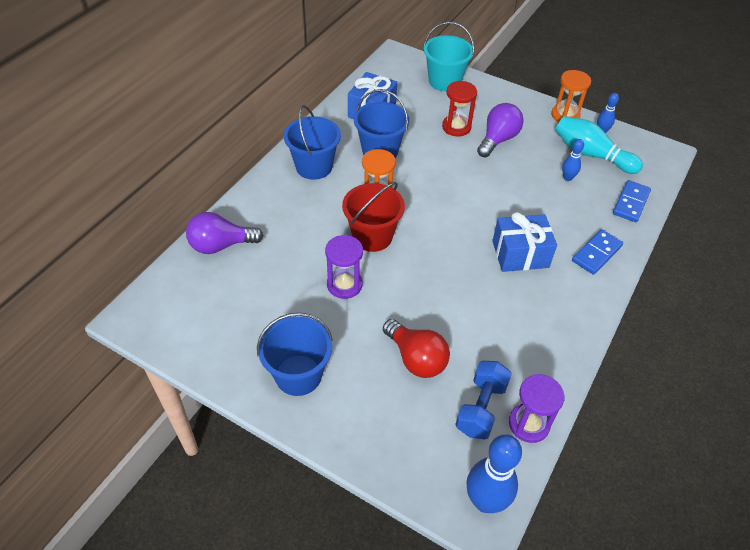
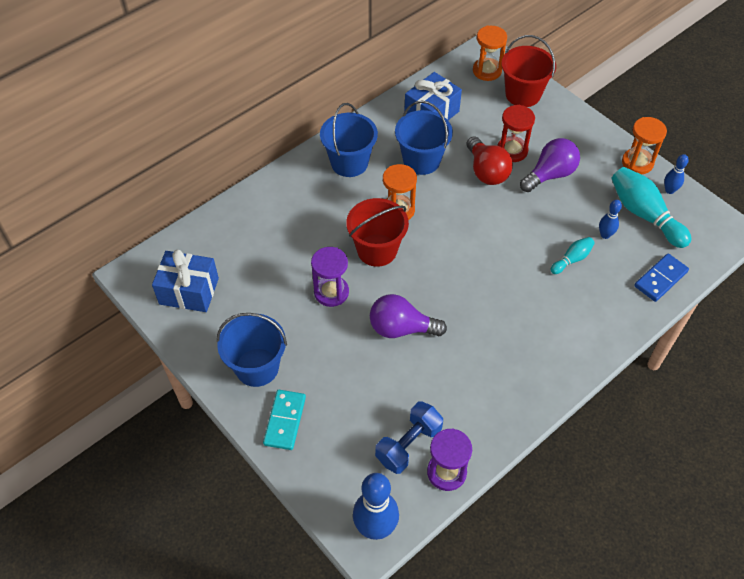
camera: 20 degrees right, 5 degrees up
purple light bulb [186,212,264,254] -> purple light bulb moved to [370,294,447,338]
red light bulb [383,319,450,378] -> red light bulb moved to [466,136,513,185]
turquoise bucket [424,22,475,91] -> red bucket [501,35,556,107]
blue gift [492,212,557,272] -> blue gift moved to [152,249,219,312]
blue domino [572,229,623,275] -> none
none -> turquoise domino [263,390,306,450]
none -> orange hourglass [473,26,507,81]
none -> turquoise bowling pin [551,237,595,274]

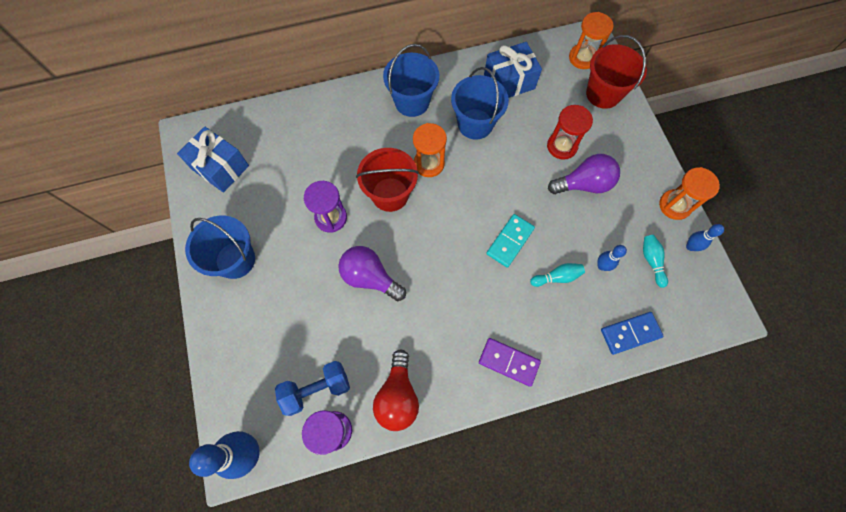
camera: 25 degrees right, 15 degrees up
turquoise domino [263,390,306,450] -> turquoise domino moved to [486,214,535,268]
red light bulb [466,136,513,185] -> red light bulb moved to [373,350,419,431]
turquoise bowling pin [611,167,691,248] -> turquoise bowling pin [643,235,668,288], size x0.52
none -> purple domino [479,338,541,387]

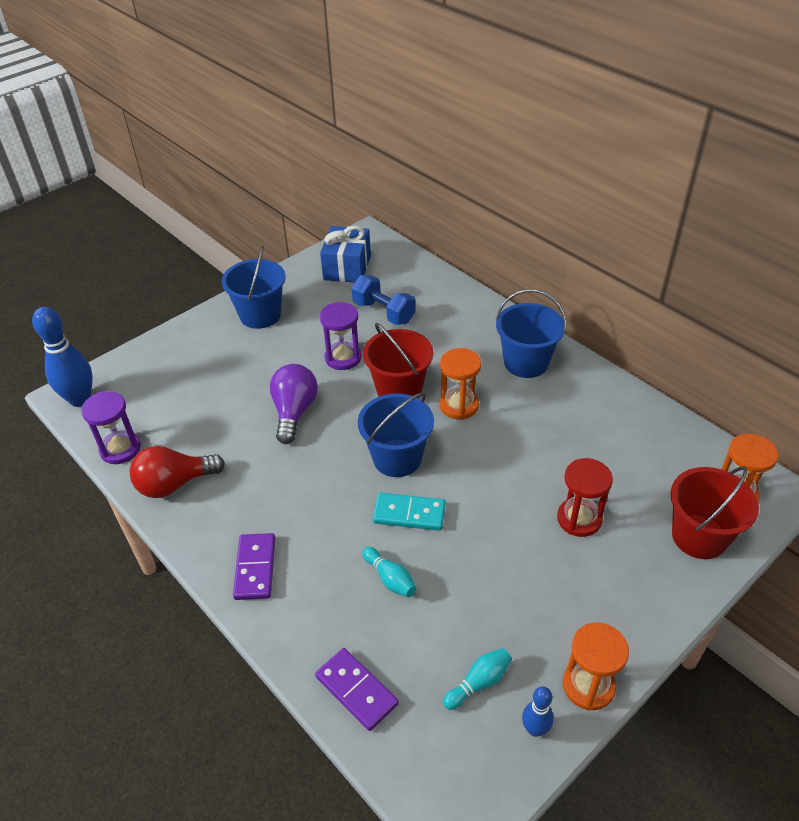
camera: 65 degrees right, 25 degrees down
blue dumbbell [275,361,350,416] -> blue dumbbell moved to [352,275,416,325]
blue bucket [451,67,509,140] -> blue bucket moved to [358,393,434,477]
blue gift [484,42,542,98] -> none
purple light bulb [548,154,620,194] -> none
blue bowling pin [597,245,627,271] -> none
blue domino [601,312,664,355] -> purple domino [315,648,399,731]

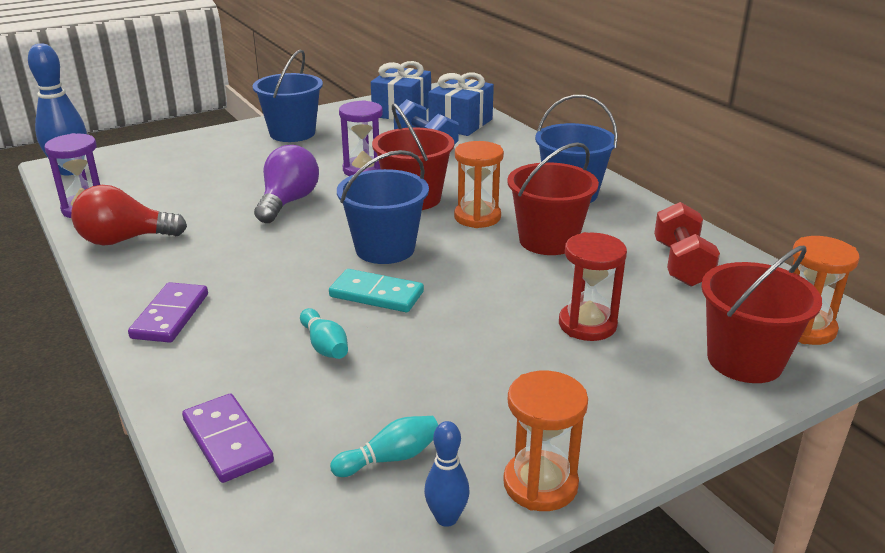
camera: 10 degrees right, 15 degrees down
none -> blue gift [428,73,494,136]
none -> red bucket [507,142,599,255]
none -> red dumbbell [654,202,720,287]

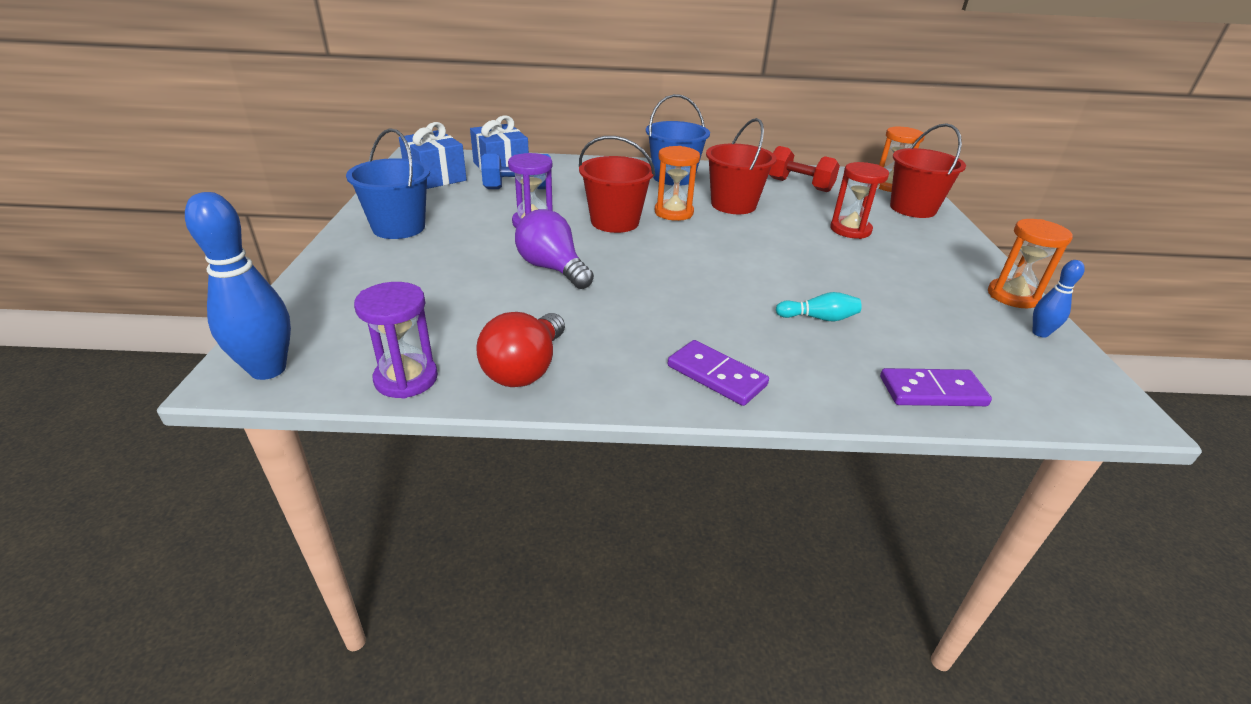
camera: 60 degrees left, 5 degrees up
turquoise domino [329,269,424,312] -> none
turquoise bowling pin [330,416,438,477] -> none
blue bucket [337,150,429,264] -> none

